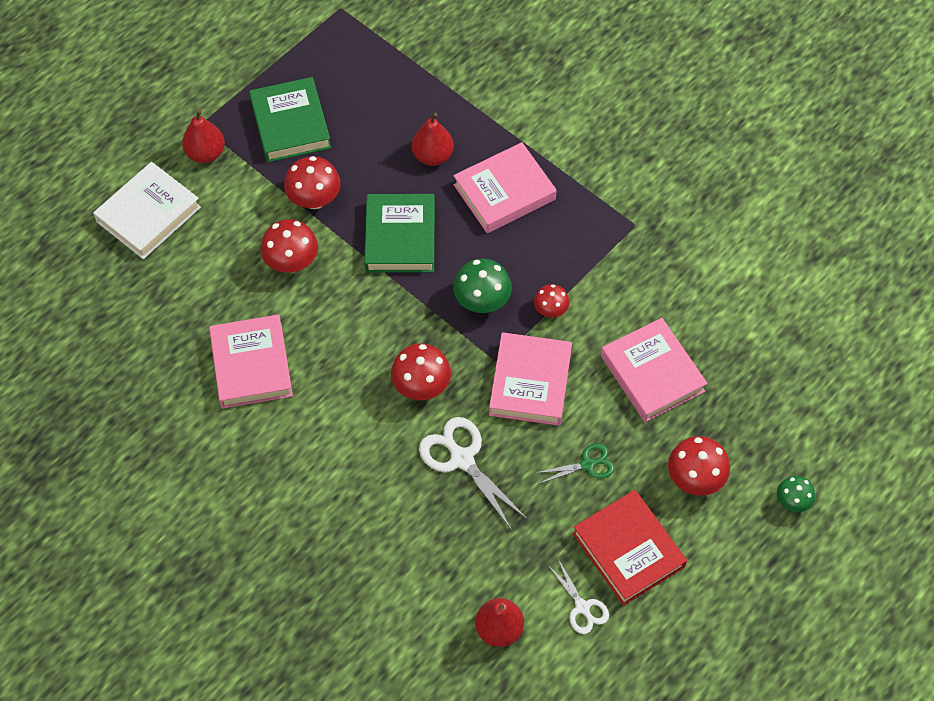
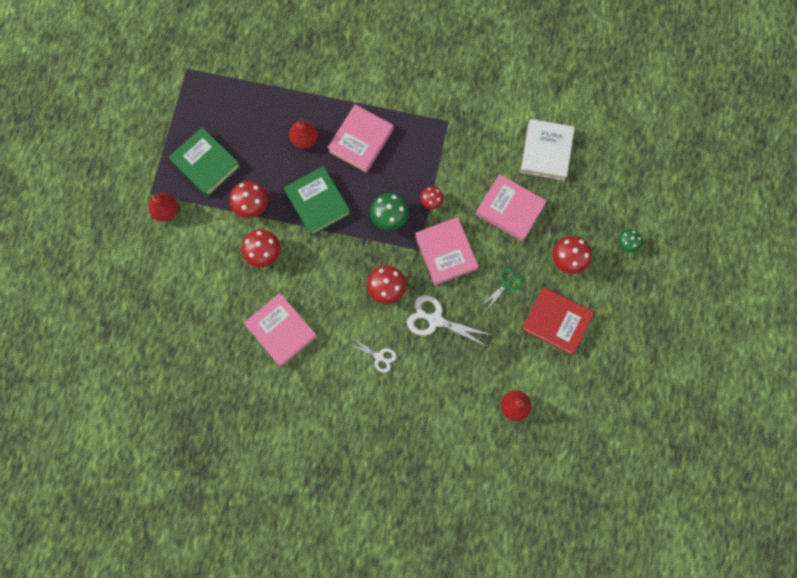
camera: 30 degrees left, 15 degrees up
white book [93,162,201,259] -> white book moved to [520,119,575,181]
white scissors [547,559,609,634] -> white scissors moved to [349,338,397,373]

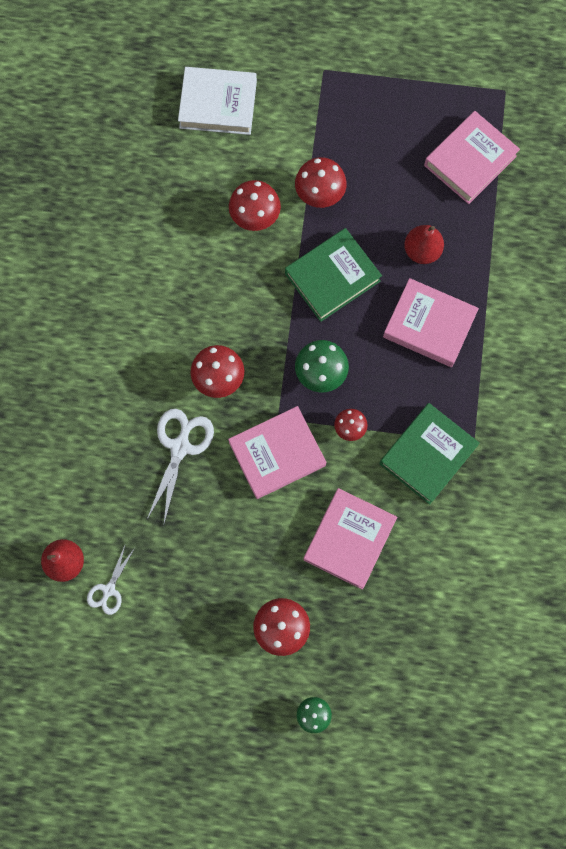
camera: 85 degrees right, 0 degrees up
red pear [148,193,178,222] -> none
green book [169,127,240,197] -> green book moved to [379,403,480,505]
pink book [244,293,317,367] -> pink book moved to [424,111,520,204]
white scissors [349,338,397,373] -> white scissors moved to [87,543,135,615]
green scissors [482,268,523,310] -> none
white book [520,119,575,181] -> white book moved to [178,67,257,135]
red book [521,287,594,355] -> none

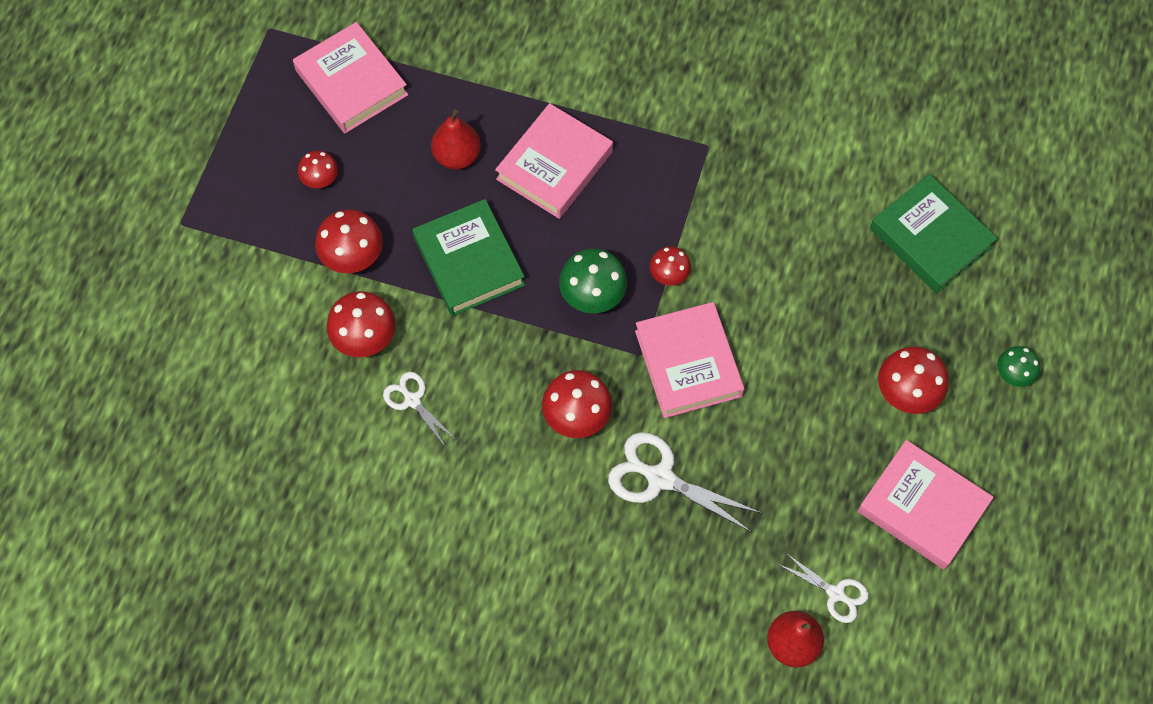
camera: 80 degrees left, 10 degrees down
white book [178,67,257,135] -> none
pink book [303,488,397,589] -> pink book moved to [858,440,993,570]
green book [379,403,480,505] -> green book moved to [870,174,997,293]
none -> red mushroom [298,151,338,188]
none -> white scissors [383,372,454,446]

